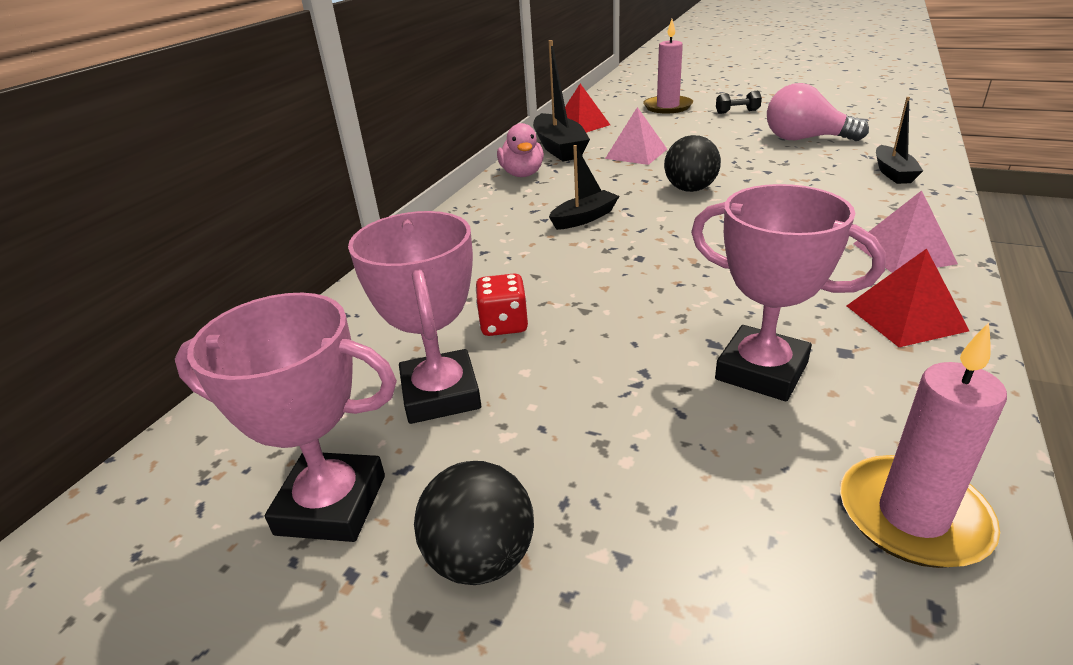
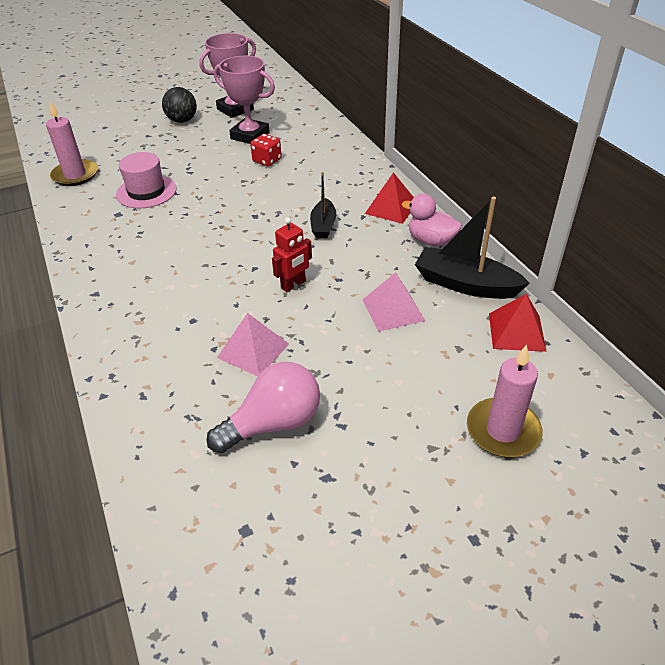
camera: 130 degrees right, 10 degrees up
black ball [664,135,721,192] -> red robot [272,217,312,292]
pink trophy [691,184,886,401] -> pink hat [116,152,177,208]
black dumbbell [716,91,762,114] -> none
red pyramid [847,249,969,347] -> red pyramid moved to [365,172,414,224]
pink pyramid [853,190,958,273] -> pink pyramid moved to [217,313,289,376]
black boat [876,97,923,184] -> none

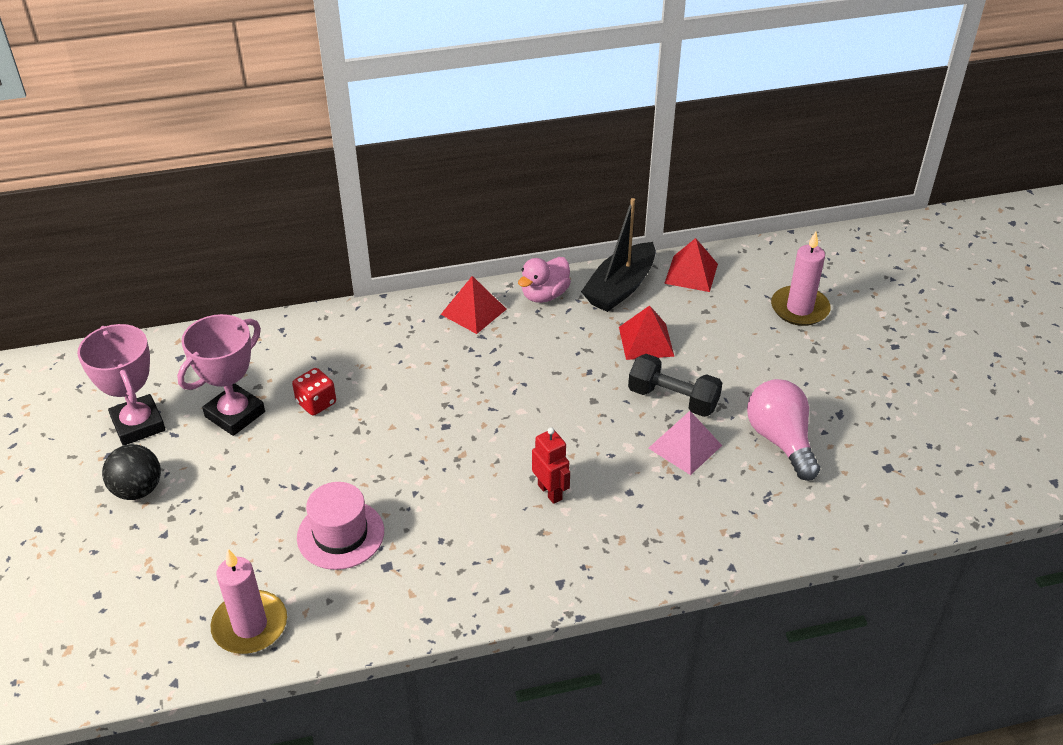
camera: 80 degrees left, 0 degrees up
red robot [272,217,312,292] -> red robot moved to [532,427,570,504]
black boat [310,172,336,238] -> none
pink pyramid [363,272,425,332] -> red pyramid [619,305,675,360]
none -> black dumbbell [628,354,722,417]

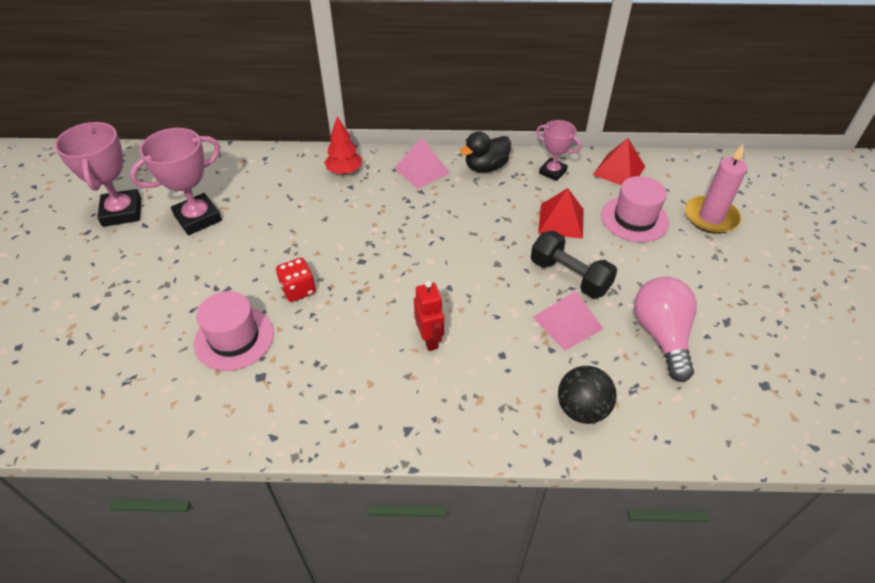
camera: 15 degrees right, 5 degrees up
black ball [102,444,161,500] -> black ball moved to [558,366,617,424]
pink candle [211,549,287,654] -> none
red dice [292,368,336,416] -> red dice moved to [276,258,316,302]
red pyramid [441,276,507,334] -> pink pyramid [395,138,450,189]
pink duck [518,257,571,303] -> black duck [460,131,511,173]
black boat [581,198,656,312] -> pink trophy [536,120,581,181]
none -> red tree [324,116,362,174]
none -> pink hat [601,176,669,242]

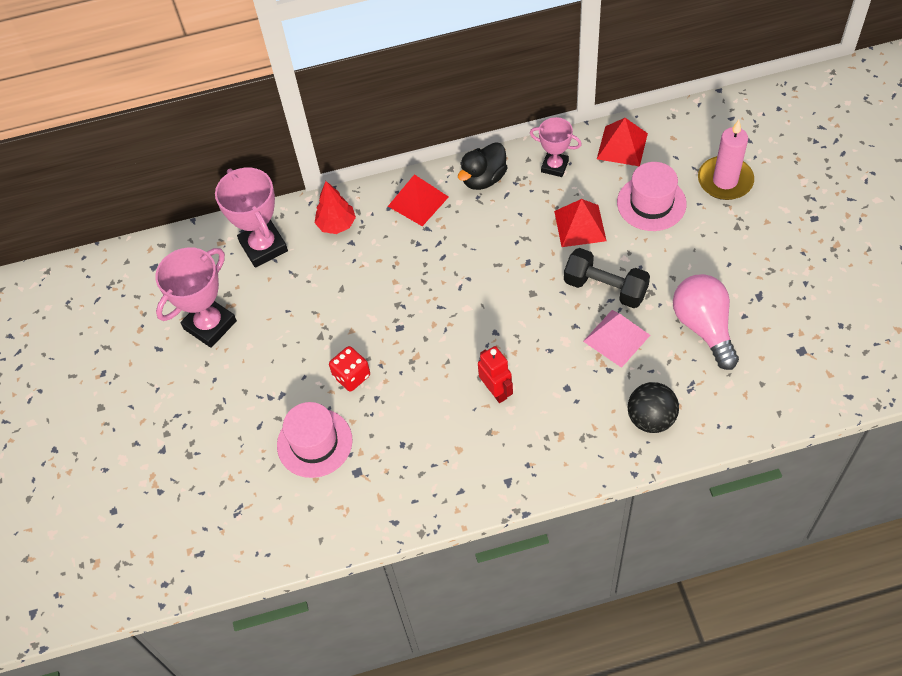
camera: 10 degrees left, 10 degrees up
pink trophy [55,122,141,227] -> pink trophy moved to [215,167,288,267]
pink pyramid [395,138,450,189] -> red pyramid [388,174,449,226]

